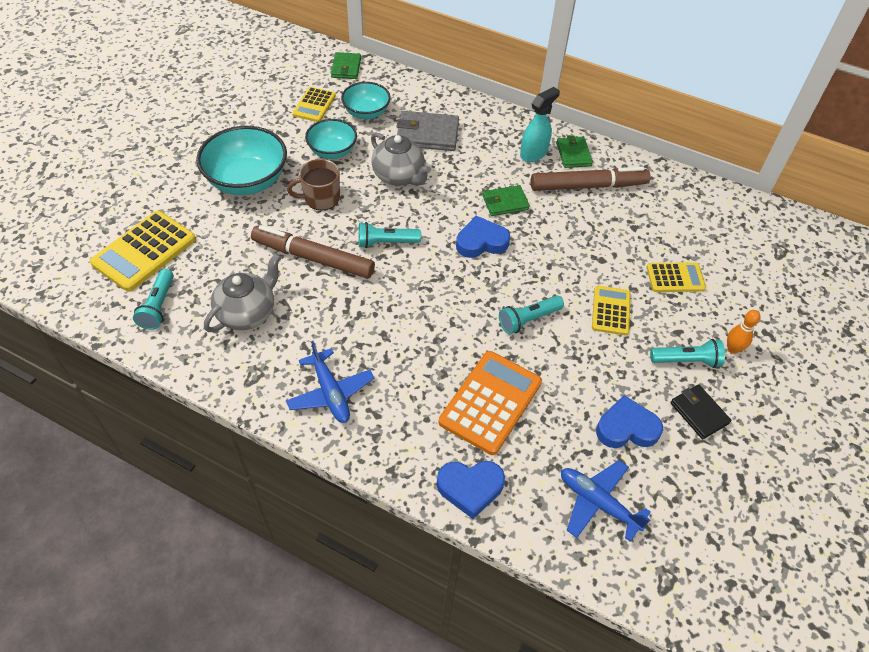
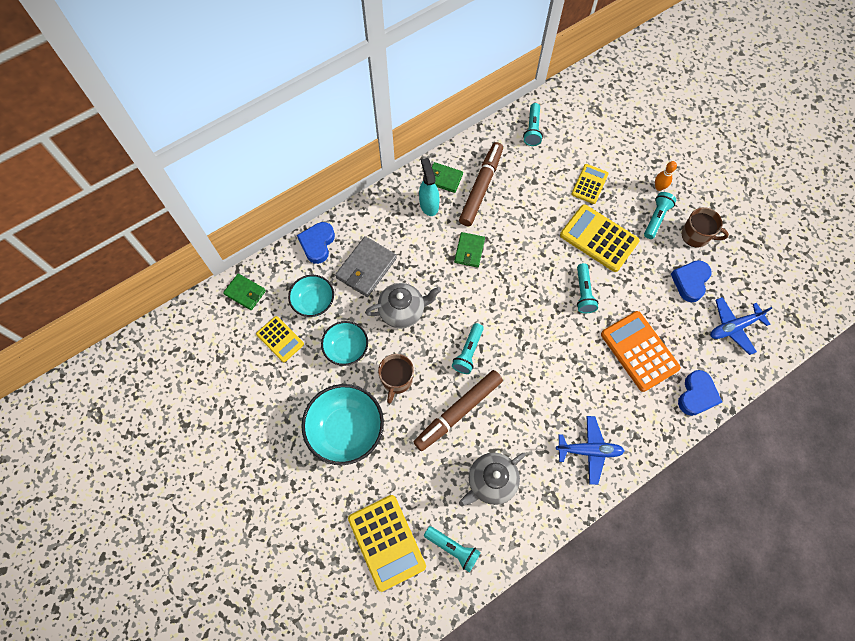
camera: 60 degrees left, 15 degrees up
grey teapot [204,253,281,332] -> grey teapot turned 105 degrees counterclockwise [459,453,525,506]
blue heart [456,216,510,258] -> blue heart moved to [297,222,335,264]
yellow calculator [592,285,631,335] -> yellow calculator [560,204,640,272], size x1.68
black wallet [670,384,731,439] -> brown mug [682,207,729,248]
none -> turquoise flashlight [523,103,543,146]

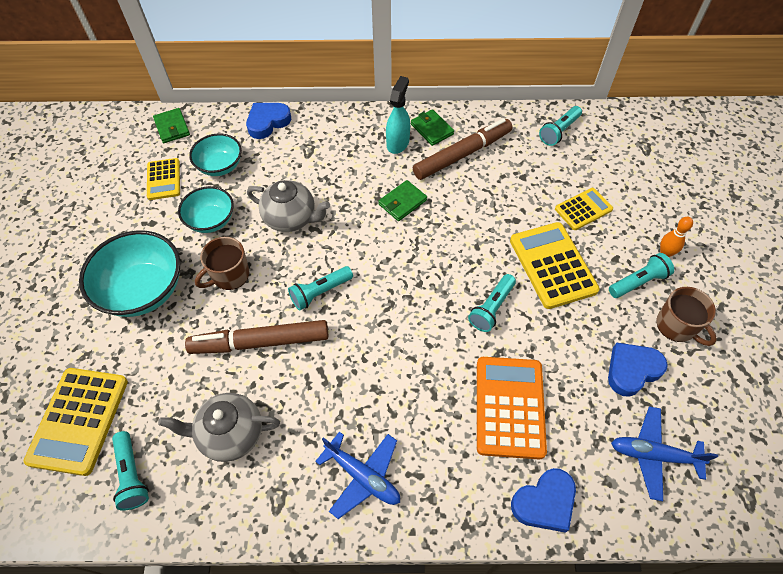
camera: 35 degrees right, 10 degrees down
grey wallet [335,236,397,297] -> none

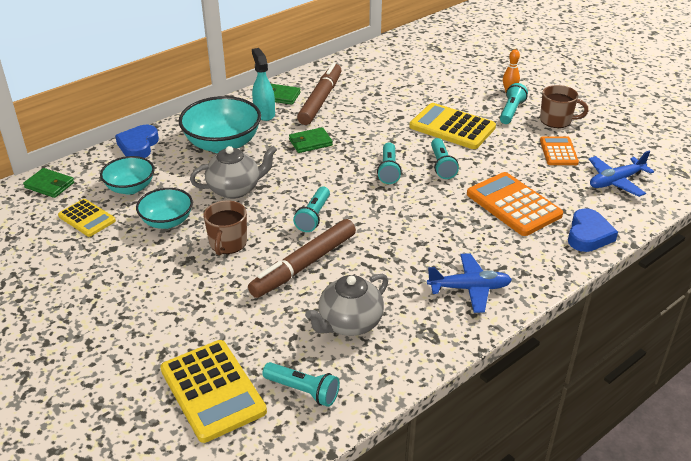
camera: 40 degrees left, 20 degrees down
turquoise bowl [79,230,180,317] -> turquoise bowl moved to [178,96,261,153]
green wallet [378,180,427,221] -> green wallet turned 60 degrees clockwise [289,127,333,153]
turquoise flashlight [539,106,582,146] -> turquoise flashlight moved to [377,142,402,184]
yellow calculator [555,188,613,230] -> none
blue heart [608,343,668,397] -> orange calculator [540,136,579,165]

